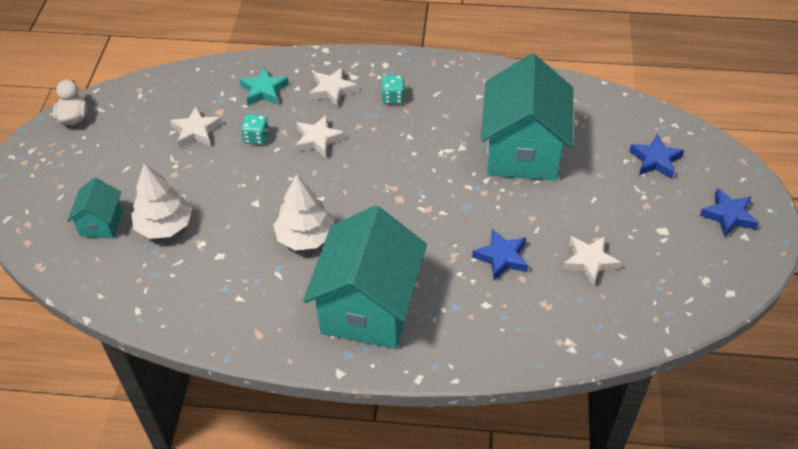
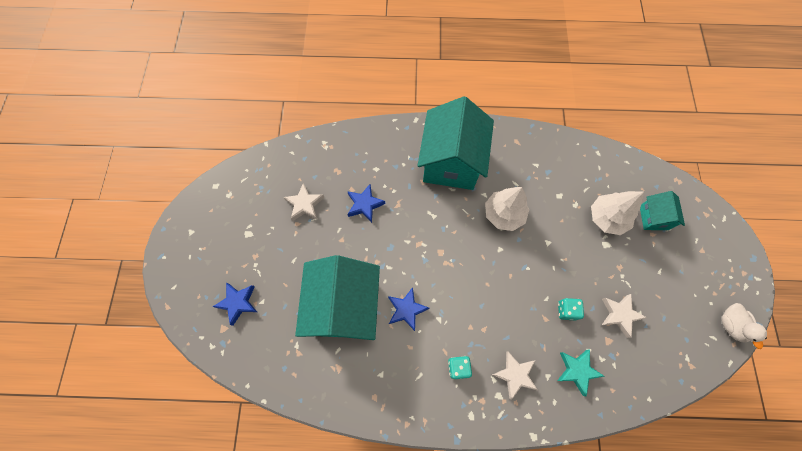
camera: 175 degrees right, 20 degrees up
white star [295,115,345,158] -> none
blue star [700,188,759,237] -> blue star moved to [388,287,429,331]

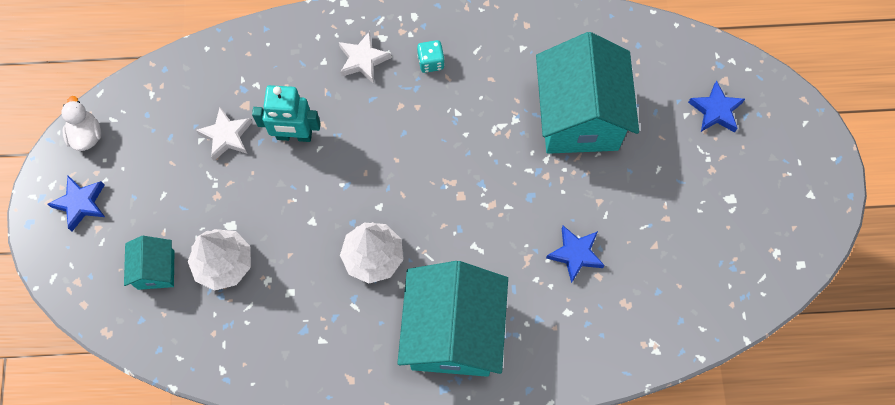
camera: 175 degrees right, 0 degrees up
white star [284,183,325,221] -> none
blue star [388,287,429,331] -> blue star moved to [47,176,105,231]
turquoise star [557,349,604,397] -> none
turquoise dice [558,298,584,321] -> turquoise robot [252,85,321,142]

